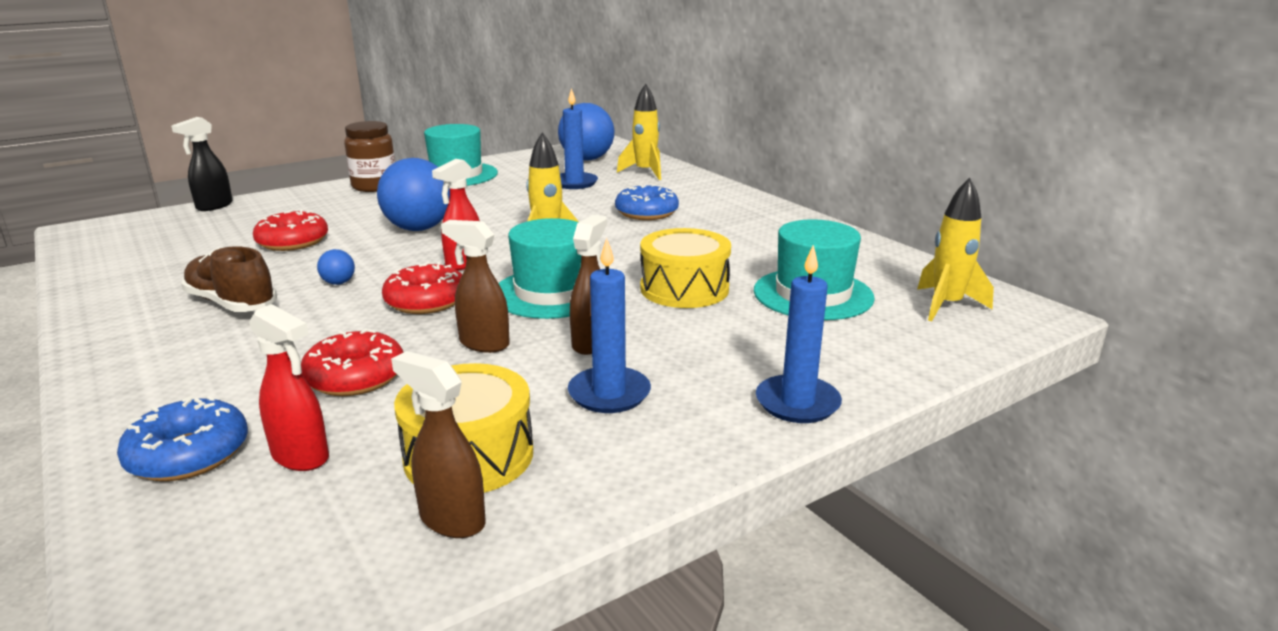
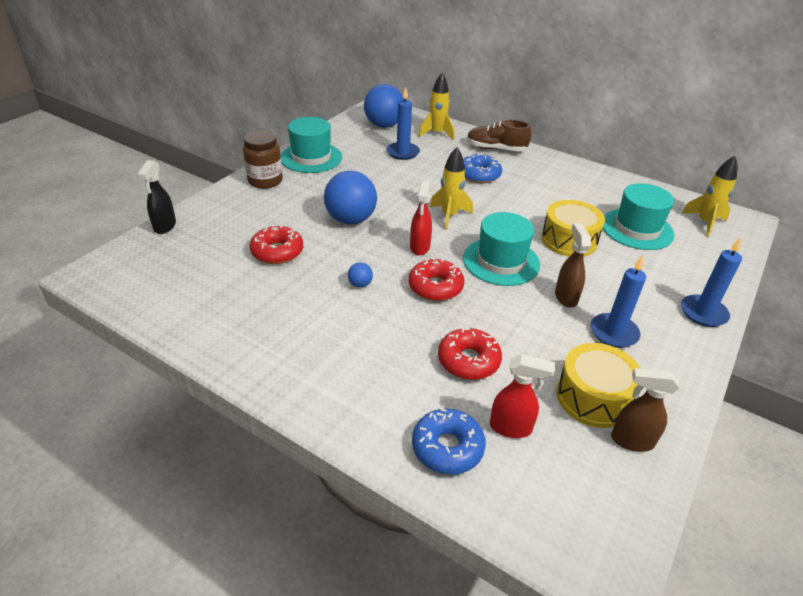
camera: 25 degrees left, 15 degrees up
brown shoe [181,246,277,312] -> brown shoe moved to [467,120,531,151]
brown spray bottle [441,220,510,353] -> none

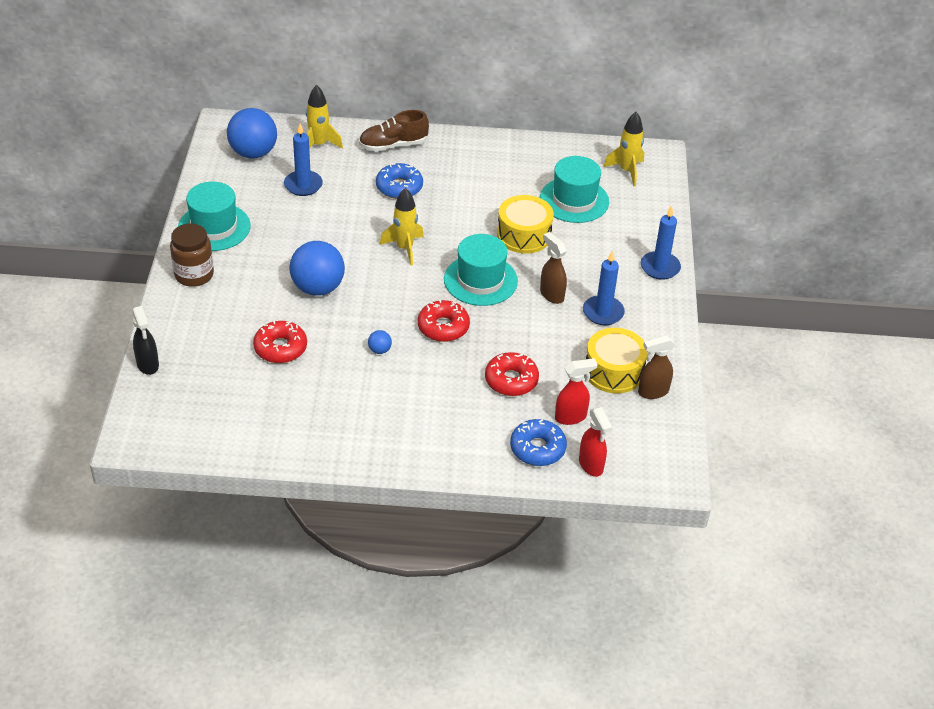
camera: 30 degrees left, 5 degrees up
red spray bottle [410,181,432,255] -> red spray bottle moved to [579,407,612,477]

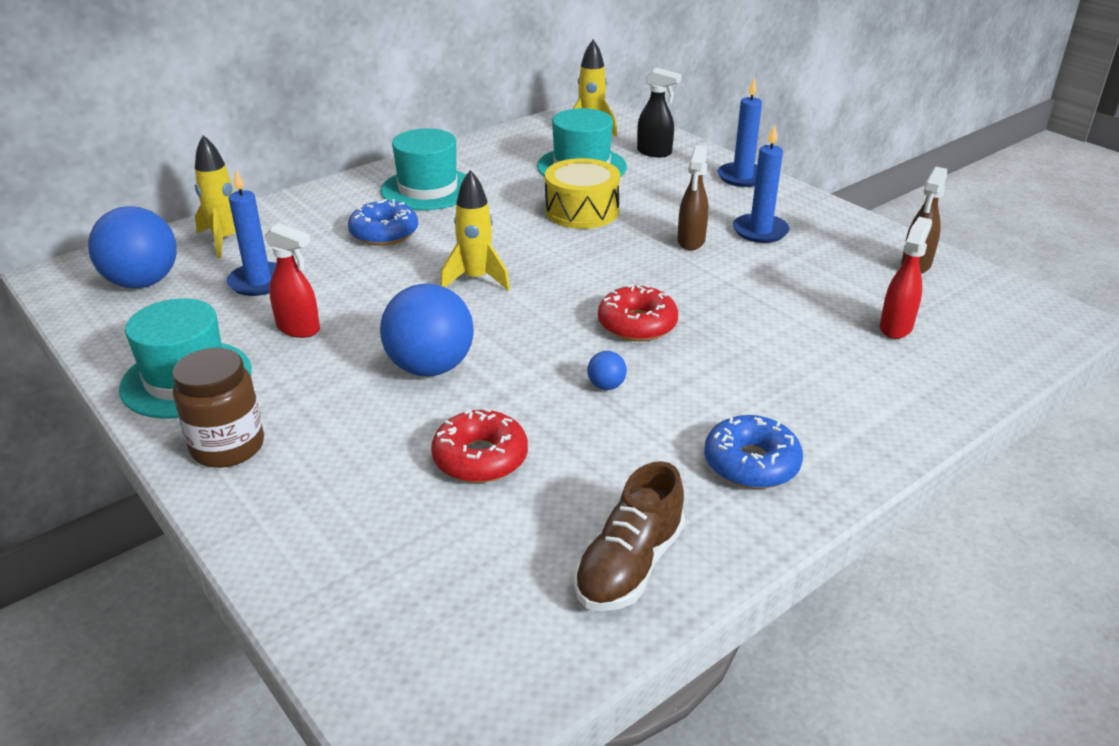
camera: 40 degrees left, 10 degrees down
black spray bottle [132,306,159,375] -> black spray bottle moved to [637,67,682,157]
brown shoe [359,110,429,152] -> brown shoe moved to [574,461,685,611]
turquoise hat [444,234,518,306] -> turquoise hat moved to [381,128,466,210]
red donut [485,352,539,396] -> none
blue donut [510,419,567,466] -> blue donut moved to [704,415,803,489]
brown spray bottle [540,232,567,304] -> brown spray bottle turned 90 degrees counterclockwise [677,146,709,250]
red spray bottle [579,407,612,477] -> red spray bottle moved to [264,223,320,338]
yellow drum [585,328,648,393] -> none

